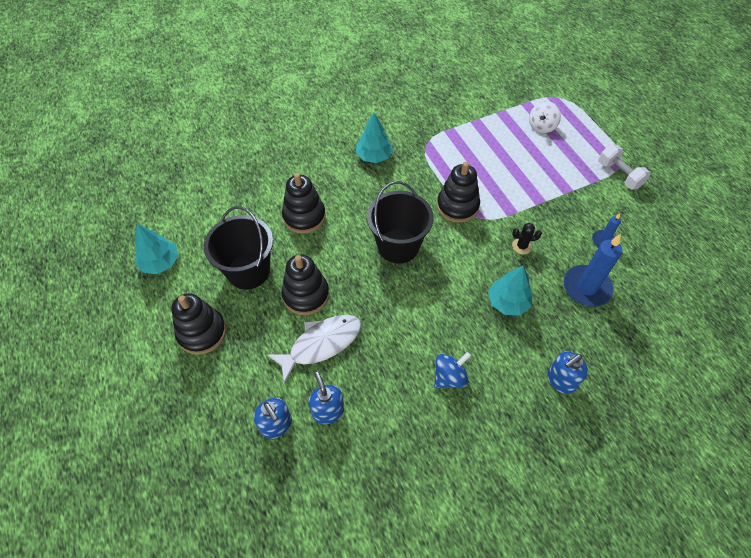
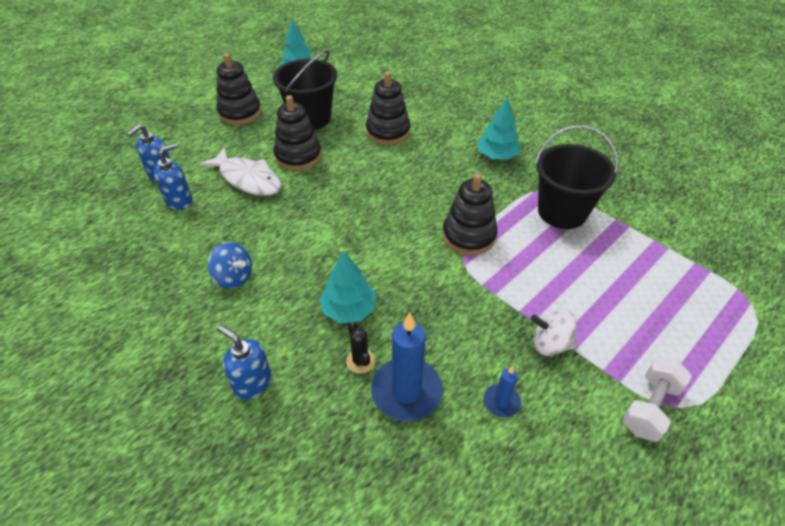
camera: 70 degrees right, 10 degrees down
black bucket [367,181,434,264] -> black bucket moved to [535,125,618,229]
black cactus [512,223,542,254] -> black cactus moved to [346,321,375,373]
white spinning top [529,101,561,133] -> white spinning top moved to [531,309,577,356]

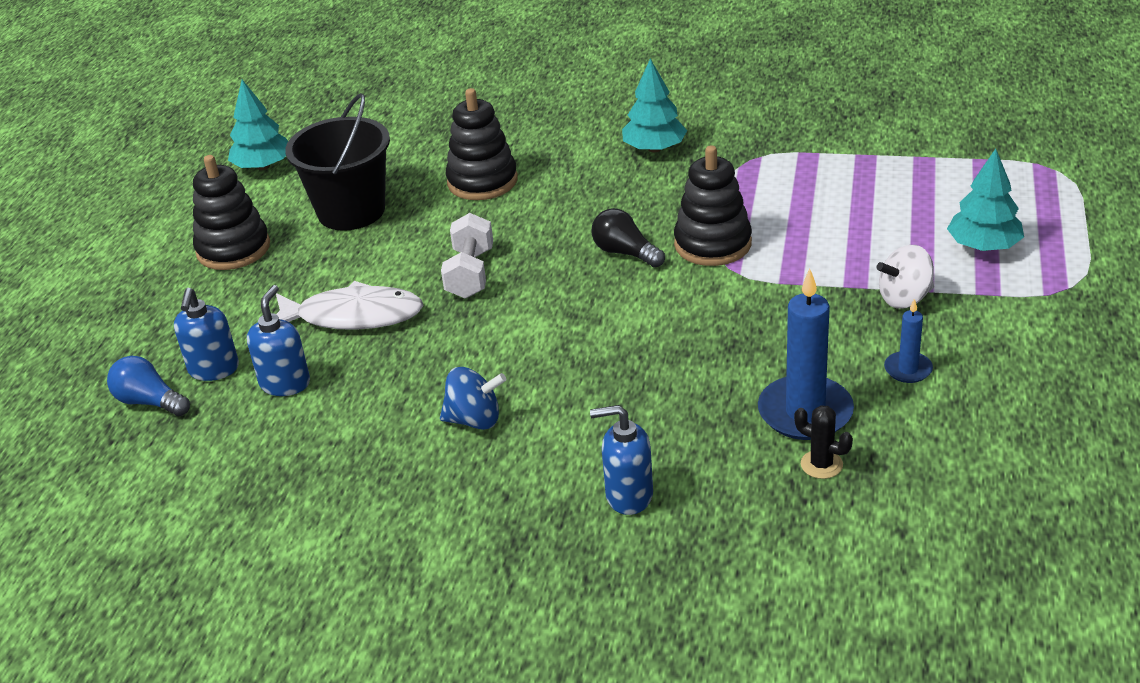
camera: 30 degrees left, 10 degrees down
black stacking toy [274,95,322,171] -> none
turquoise tree [319,251,376,323] -> turquoise tree moved to [947,149,1024,251]
black cactus [346,321,375,373] -> black cactus moved to [794,405,853,479]
black bucket [535,125,618,229] -> none
white dumbbell [622,357,692,442] -> white dumbbell moved to [441,213,493,299]
none -> blue light bulb [107,356,190,416]
none -> black light bulb [592,208,665,268]

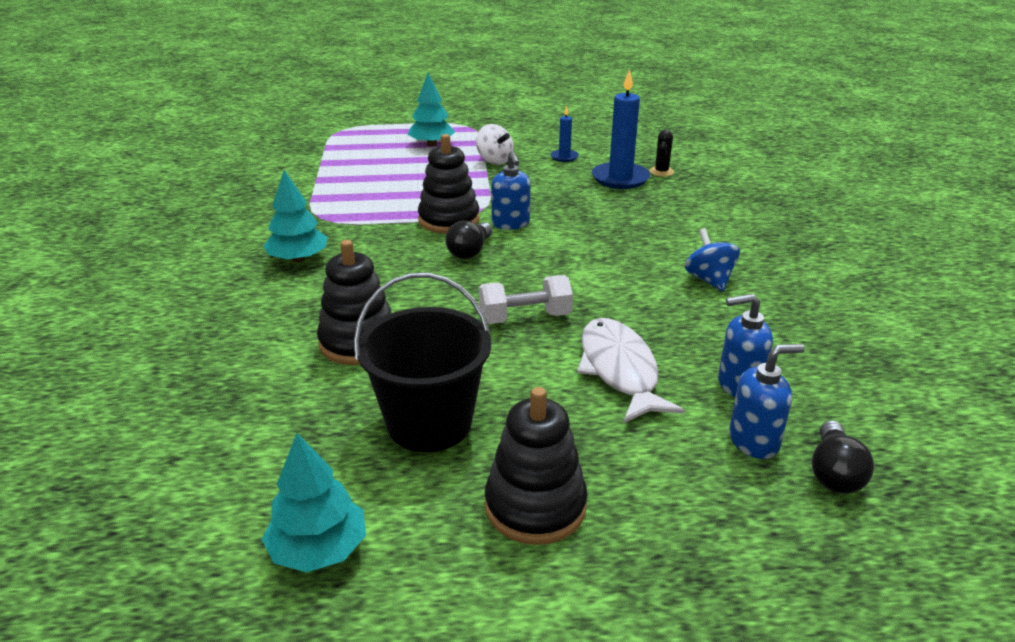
camera: 110 degrees left, 5 degrees down
blue light bulb [107,356,190,416] -> black light bulb [812,420,874,494]
blue soap dispenser [590,405,653,515] -> blue soap dispenser moved to [491,151,531,230]

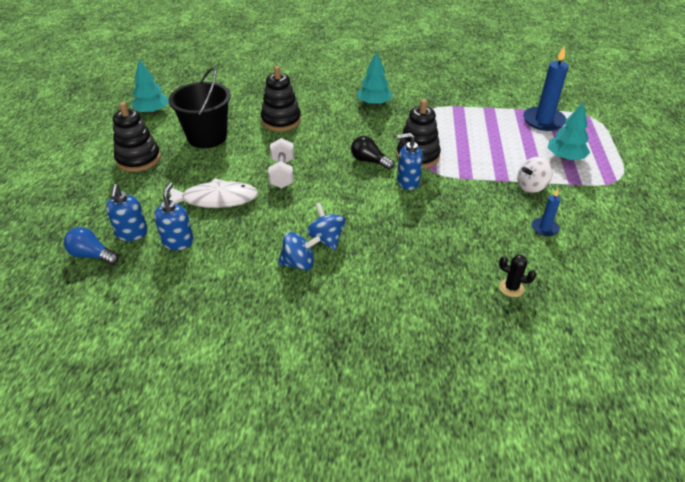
camera: 100 degrees right, 10 degrees up
blue candle [592,69,650,189] -> blue candle moved to [523,45,568,131]
black light bulb [812,420,874,494] -> blue light bulb [64,227,119,265]
none -> blue spinning top [307,203,345,250]

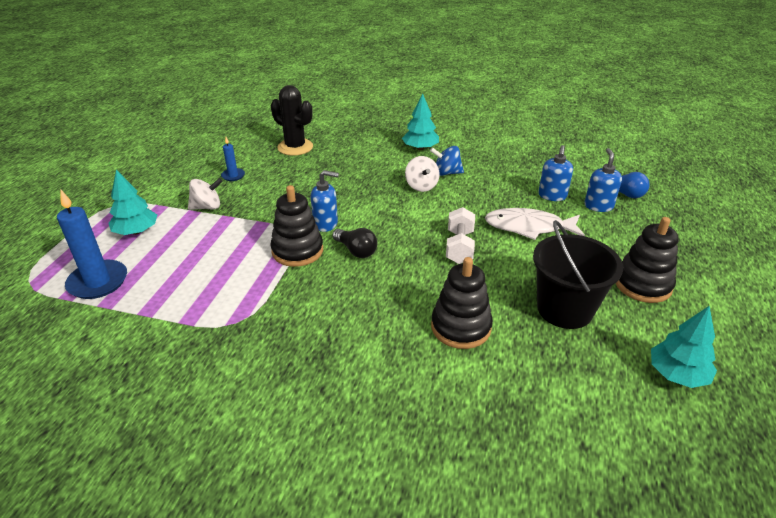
camera: 170 degrees left, 5 degrees down
blue spinning top [307,203,345,250] -> white spinning top [405,156,440,192]
turquoise tree [357,51,393,106] -> turquoise tree moved to [402,94,439,150]
black cactus [499,255,536,297] -> black cactus [271,85,313,156], size x2.00

